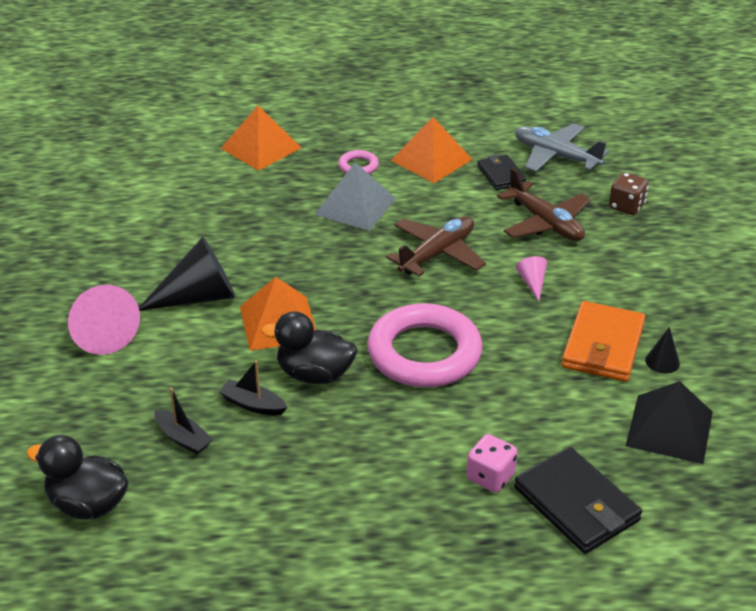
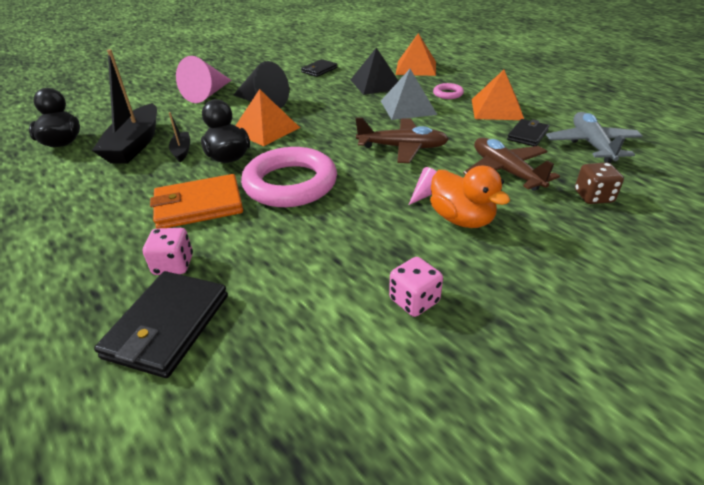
camera: 55 degrees right, 0 degrees up
black boat [154,388,213,455] -> black boat [92,49,157,164], size x2.10
brown plane [497,168,591,241] -> brown plane turned 135 degrees clockwise [463,138,560,191]
orange wallet [562,301,645,382] -> orange wallet moved to [150,174,243,228]
black pyramid [626,381,713,464] -> black pyramid moved to [351,47,398,95]
black cone [645,327,680,373] -> pink dice [389,257,443,317]
none -> black wallet [301,59,337,77]
none -> orange duck [430,166,510,228]

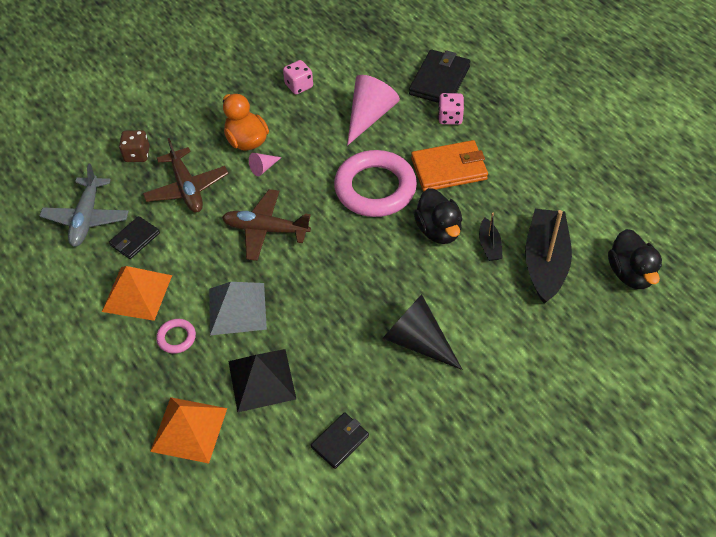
camera: 175 degrees left, 15 degrees up
pink cone [176,56,232,103] -> pink cone moved to [347,75,400,146]
orange pyramid [236,89,300,146] -> none

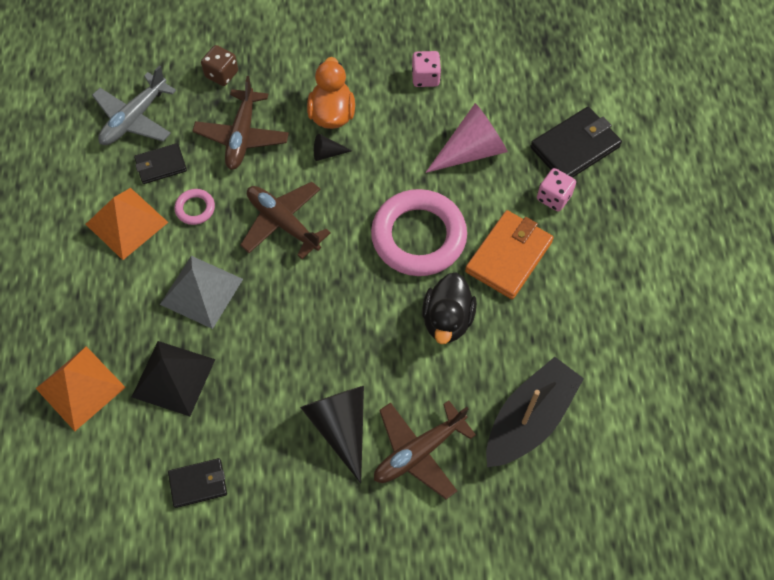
camera: 30 degrees right, 10 degrees up
pink ring [156,319,196,354] -> pink ring moved to [174,189,215,225]
pink cone [249,153,282,176] -> black cone [314,134,352,161]
orange wallet [411,140,488,191] -> orange wallet turned 75 degrees counterclockwise [465,210,554,299]
black boat [479,212,503,261] -> none
black duck [608,229,662,289] -> none
none -> brown plane [374,400,476,499]

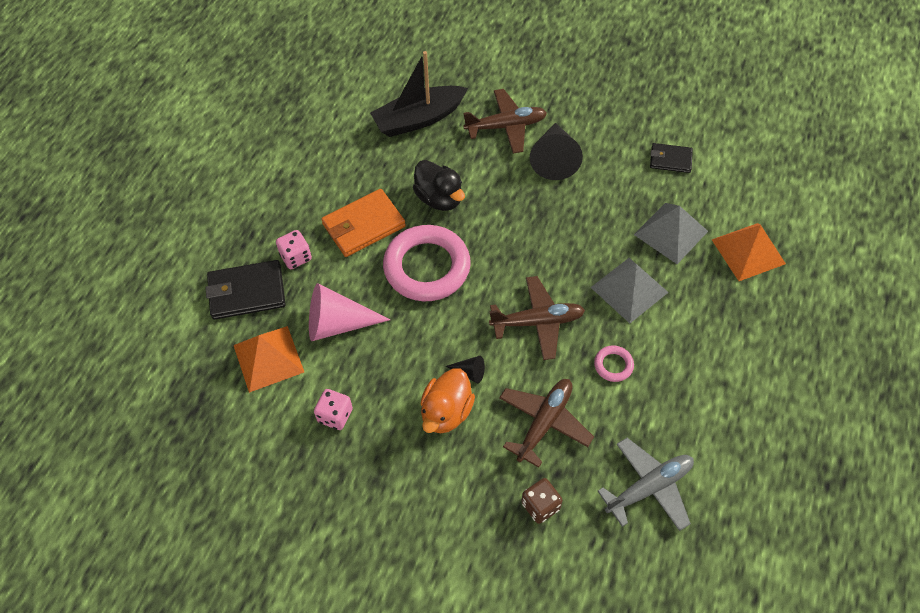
camera: 155 degrees left, 5 degrees down
orange pyramid [86,188,168,260] -> orange pyramid moved to [234,326,304,393]
black pyramid [132,341,215,416] -> grey pyramid [634,203,708,264]
black wallet [134,143,187,184] -> none
brown plane [240,182,331,259] -> brown plane turned 75 degrees counterclockwise [489,276,585,360]
black duck [422,272,477,344] -> black duck turned 105 degrees clockwise [413,160,465,211]

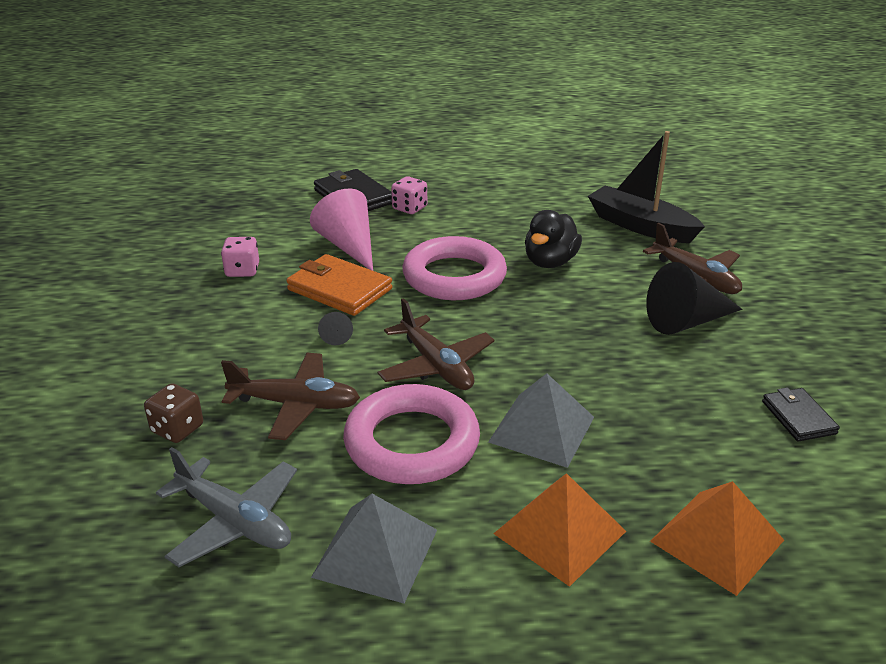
camera: 65 degrees right, 25 degrees down
orange pyramid [234,326,304,393] -> orange pyramid moved to [493,473,626,587]
orange wallet [321,189,406,257] -> orange wallet moved to [286,254,392,316]
orange duck [420,368,475,433] -> none
pink ring [594,346,634,382] -> pink ring [343,384,480,484], size x2.34
grey pyramid [634,203,708,264] -> grey pyramid moved to [311,494,437,603]

